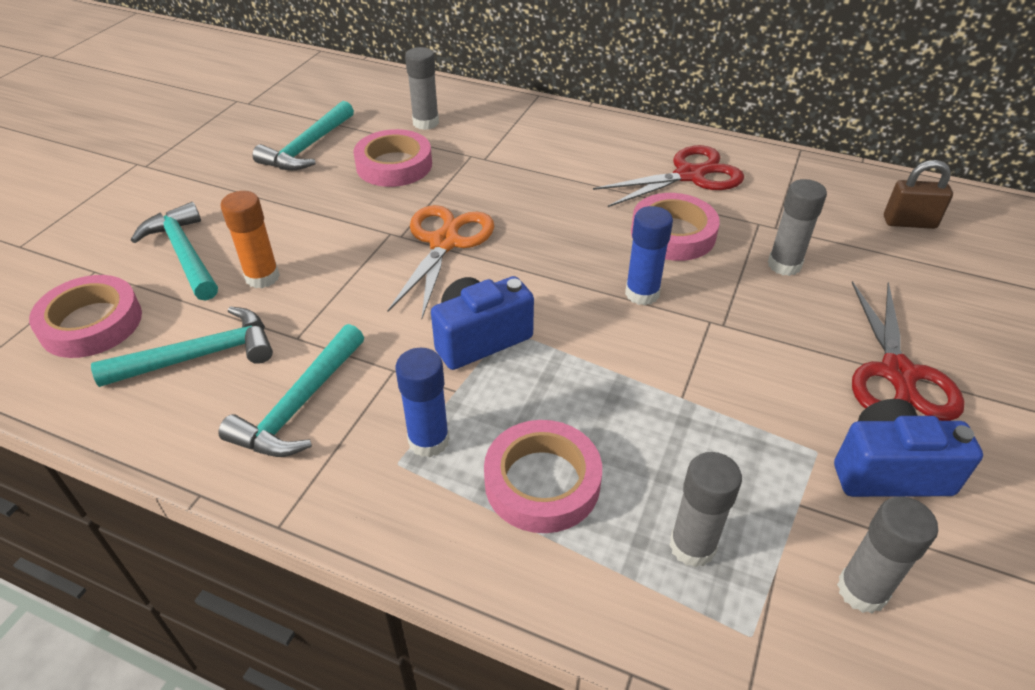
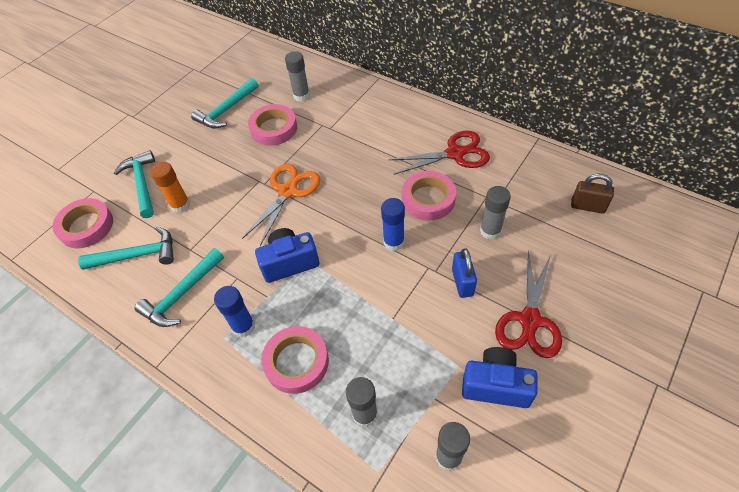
camera: 15 degrees right, 10 degrees up
none -> blue padlock [452,248,477,298]

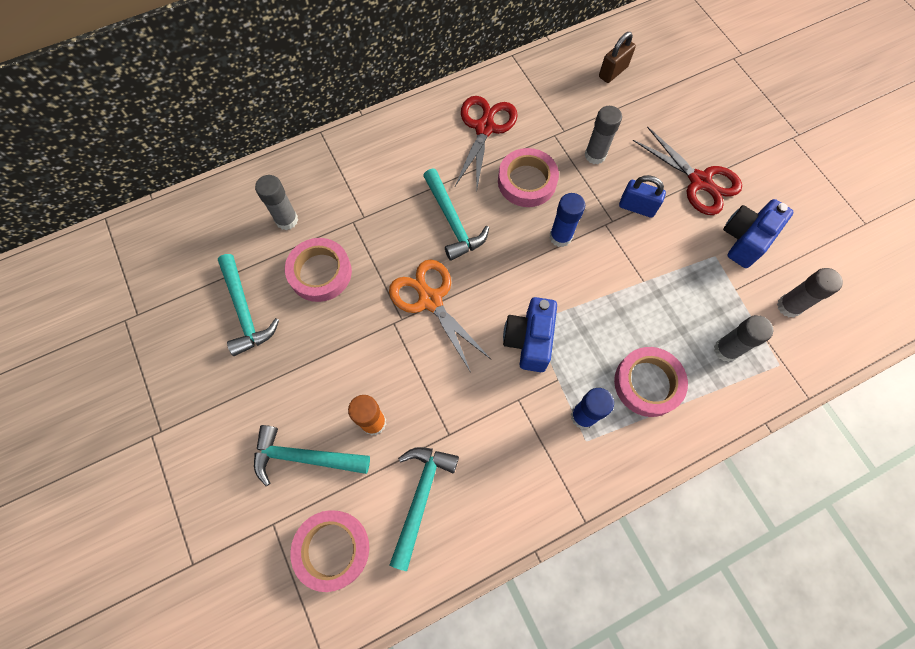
camera: 65 degrees left, 15 degrees up
turquoise hammer [134,248,224,327] -> turquoise hammer moved to [423,168,489,261]

